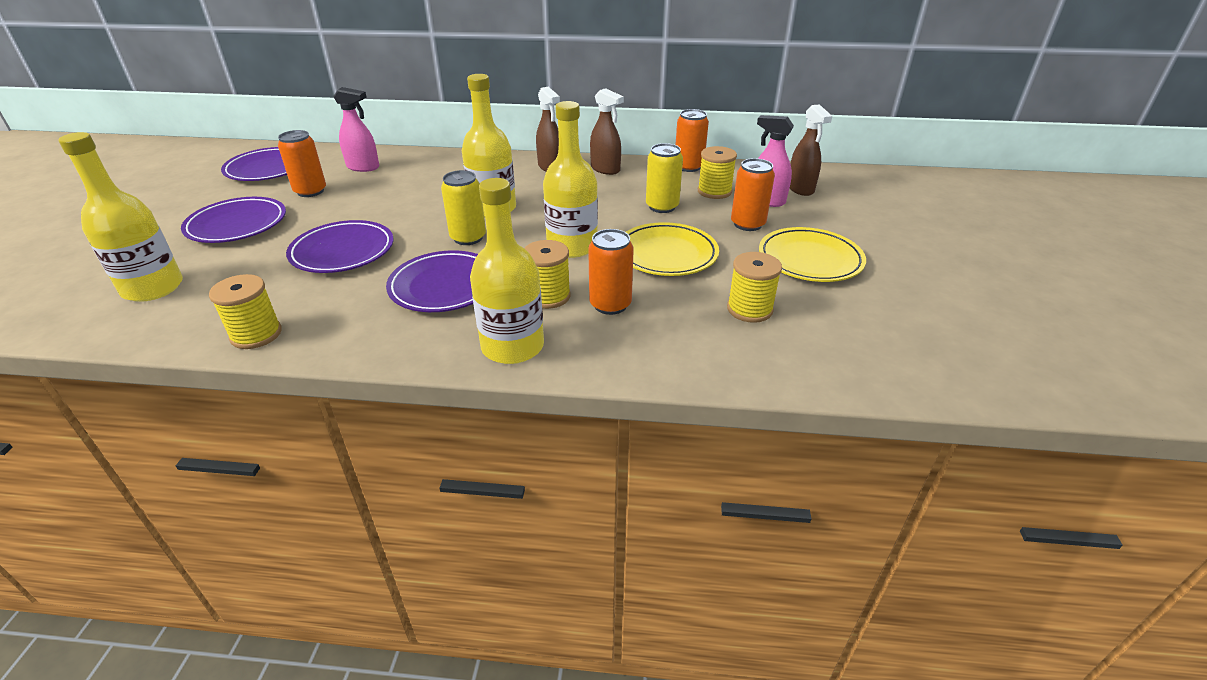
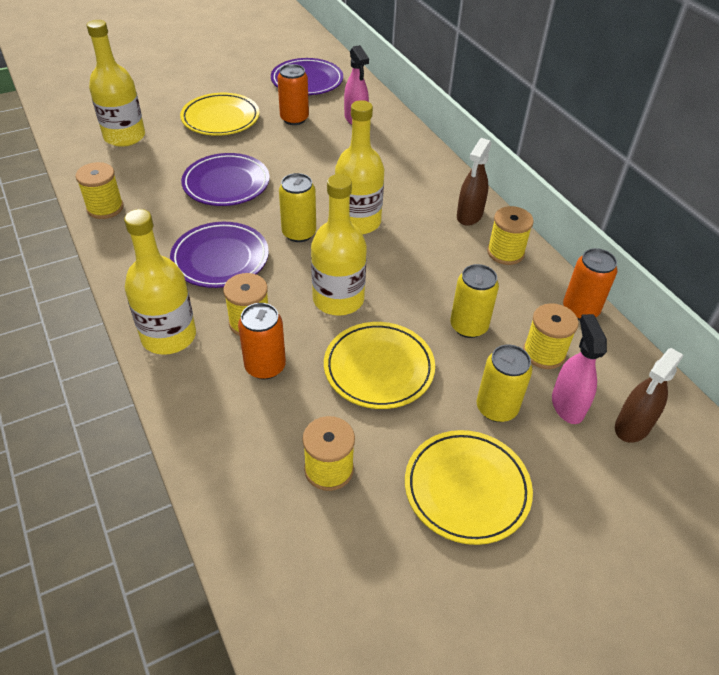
camera: 55 degrees right, 10 degrees up
purple plate [181,197,286,243] -> yellow plate [180,93,260,136]
brown spray bottle [590,88,624,175] -> yellow spool [487,206,534,265]
orange can [731,158,775,231] -> yellow can [477,344,532,422]

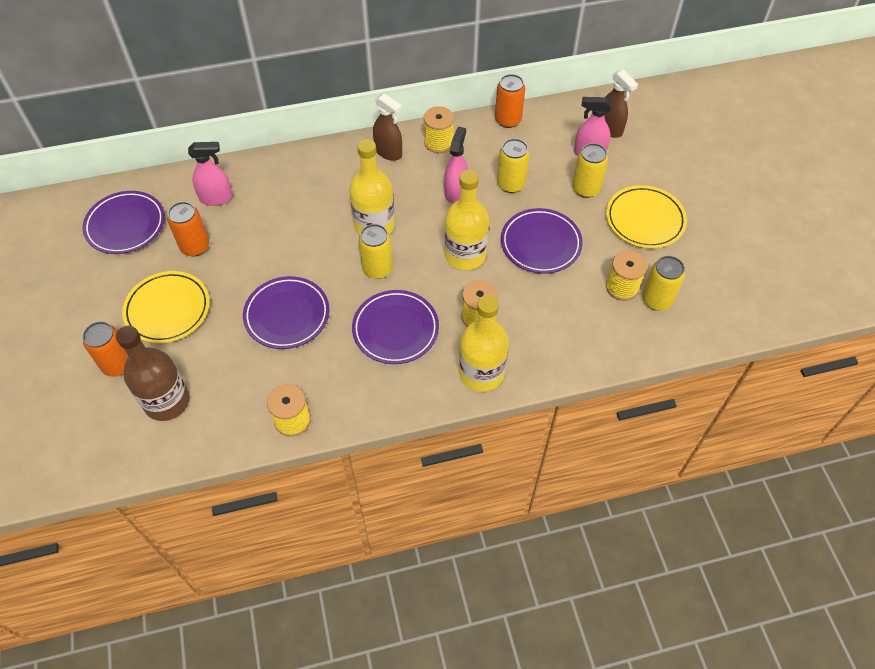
camera: 75 degrees left, 10 degrees up
yellow bottle [86,20,145,147] -> brown bottle [116,326,190,421]
orange can [238,303,286,379] -> orange can moved to [83,321,129,377]
yellow plate [324,322,435,409] -> purple plate [501,208,583,274]
yellow spool [523,303,579,369] -> none
none -> pink spray bottle [444,127,468,203]
none -> yellow can [642,256,685,311]

